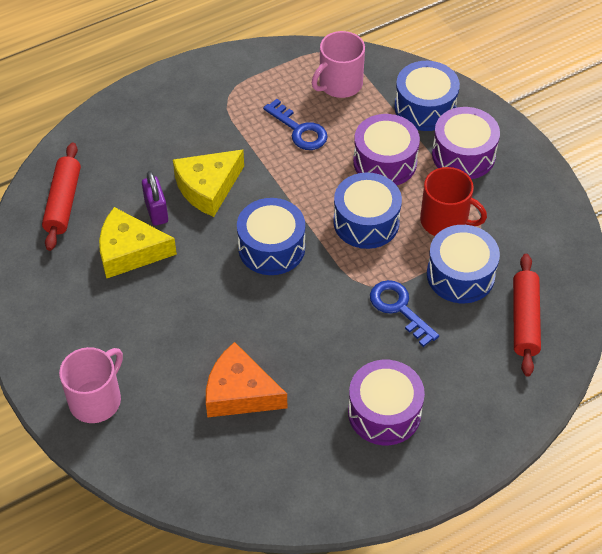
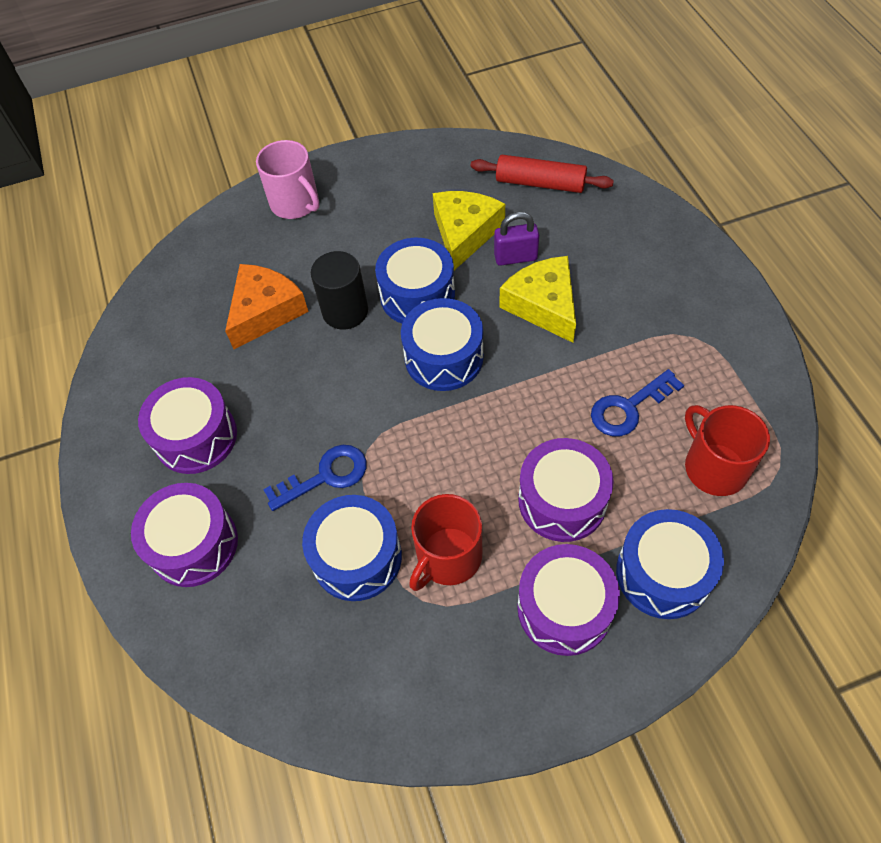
camera: 105 degrees right, 5 degrees up
pink mug [312,31,365,98] -> red mug [685,405,770,496]
blue drum [333,172,402,249] -> blue drum moved to [375,238,455,323]
red rolling pin [513,254,541,376] -> none
none -> purple drum [131,483,238,587]
none -> black cylinder [311,251,368,330]

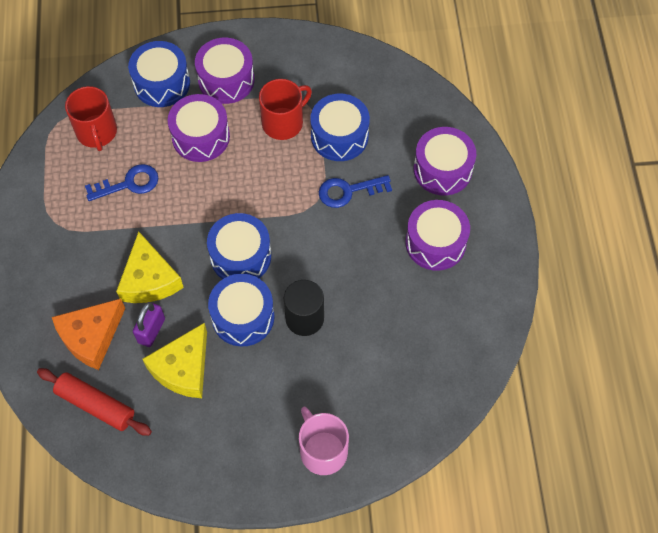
camera: 170 degrees left, 5 degrees up
orange cheese [225,264,309,349] -> orange cheese moved to [52,299,125,370]
purple padlock [494,212,539,266] -> purple padlock turned 75 degrees counterclockwise [133,302,165,347]

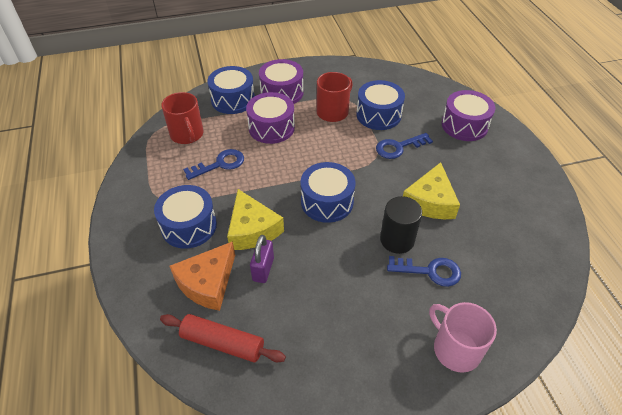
camera: 10 degrees left, 15 degrees down
yellow cheese [142,323,207,398] -> yellow cheese moved to [403,162,460,219]
blue drum [208,274,275,347] -> blue drum moved to [154,185,217,249]
purple drum [405,200,470,271] -> none
none -> blue key [387,256,461,287]

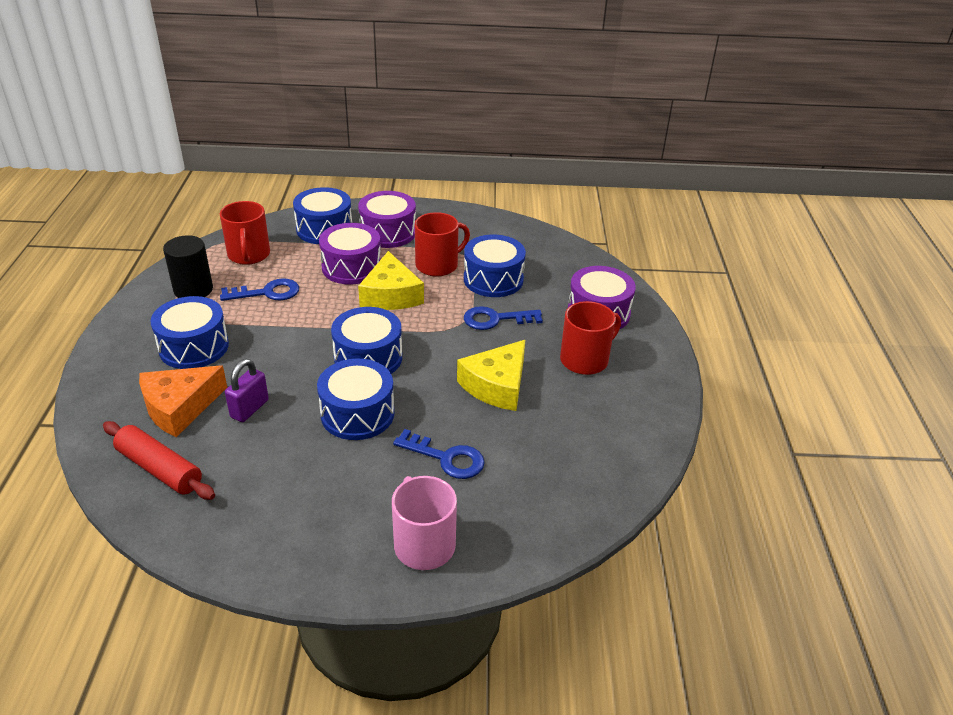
camera: 15 degrees right, 10 degrees down
yellow cheese [227,189,284,250] -> yellow cheese moved to [358,251,424,310]
black cylinder [380,196,422,254] -> black cylinder moved to [163,235,213,298]
none -> blue drum [317,359,394,440]
none -> red mug [560,301,621,375]

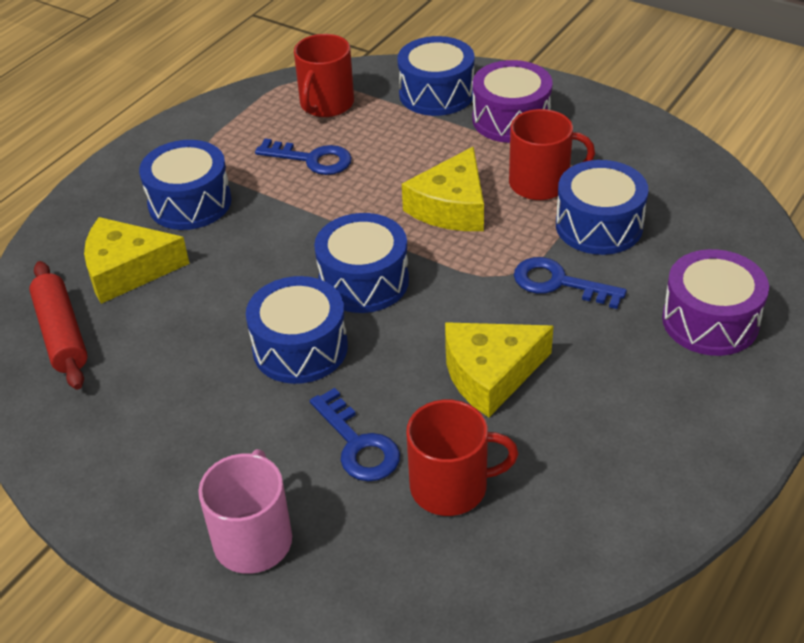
camera: 35 degrees right, 5 degrees up
orange cheese [139,365,227,437] -> yellow cheese [84,217,189,304]
black cylinder [163,235,213,298] -> none
purple padlock [225,359,269,422] -> none
purple drum [319,223,381,284] -> none
red mug [560,301,621,375] -> red mug moved to [406,400,518,516]

